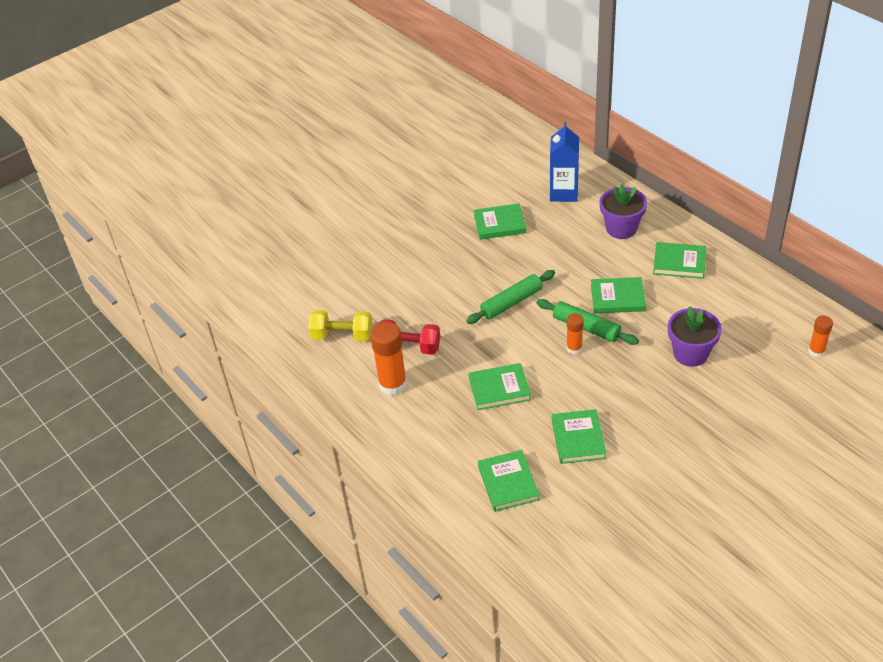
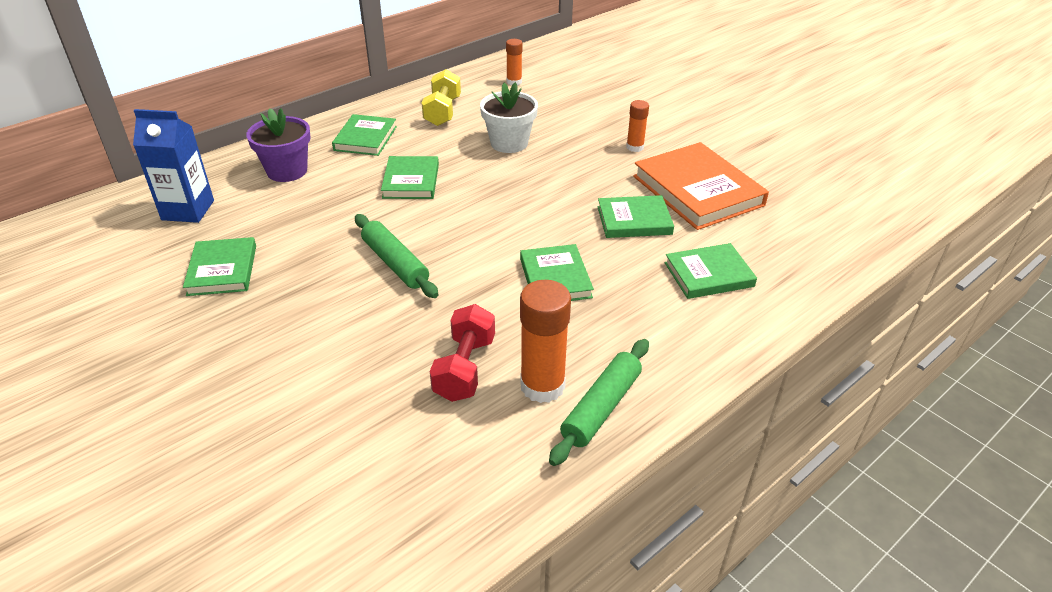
camera: 95 degrees left, 5 degrees down
yellow dumbbell [308,310,372,341] -> yellow dumbbell moved to [422,69,461,126]
green rolling pin [536,299,639,345] -> green rolling pin moved to [549,339,649,466]
orange glue stick [566,313,584,355] -> orange glue stick moved to [626,100,649,152]
purple flower pot [668,306,722,367] -> white flower pot [480,82,538,153]
none -> orange book [633,142,769,230]

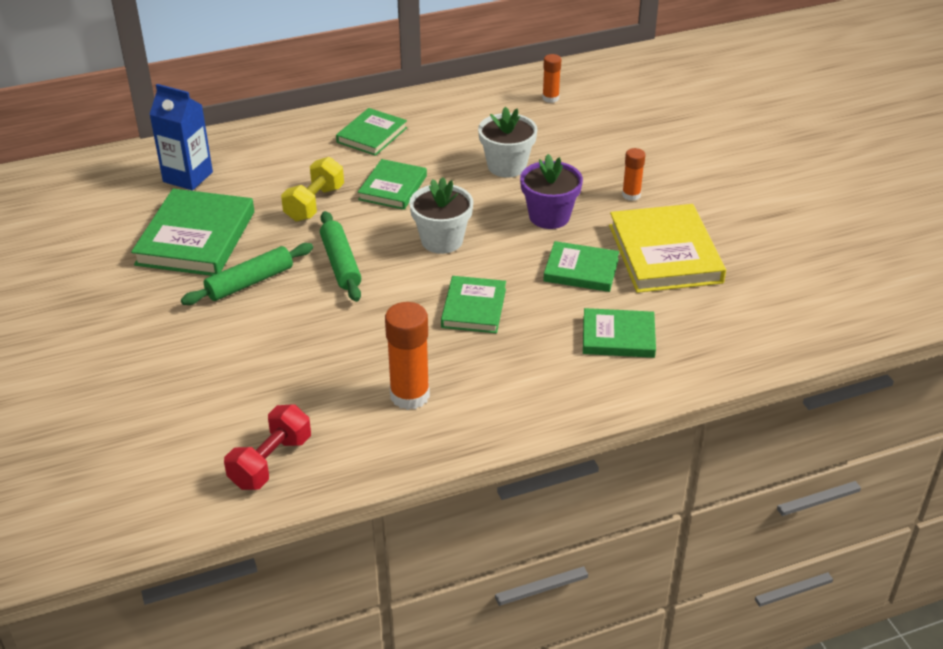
camera: 20 degrees right, 0 degrees up
green book [183,237,256,296] -> green book [131,189,254,276], size x1.67
purple flower pot [246,108,311,182] -> purple flower pot moved to [520,154,583,229]
yellow dumbbell [422,69,461,126] -> yellow dumbbell moved to [281,157,344,222]
red dumbbell [430,304,495,402] -> red dumbbell moved to [224,404,311,490]
green rolling pin [549,339,649,466] -> green rolling pin moved to [181,243,313,305]
orange book [633,142,769,230] -> yellow book [609,204,726,293]
none -> white flower pot [409,177,473,254]

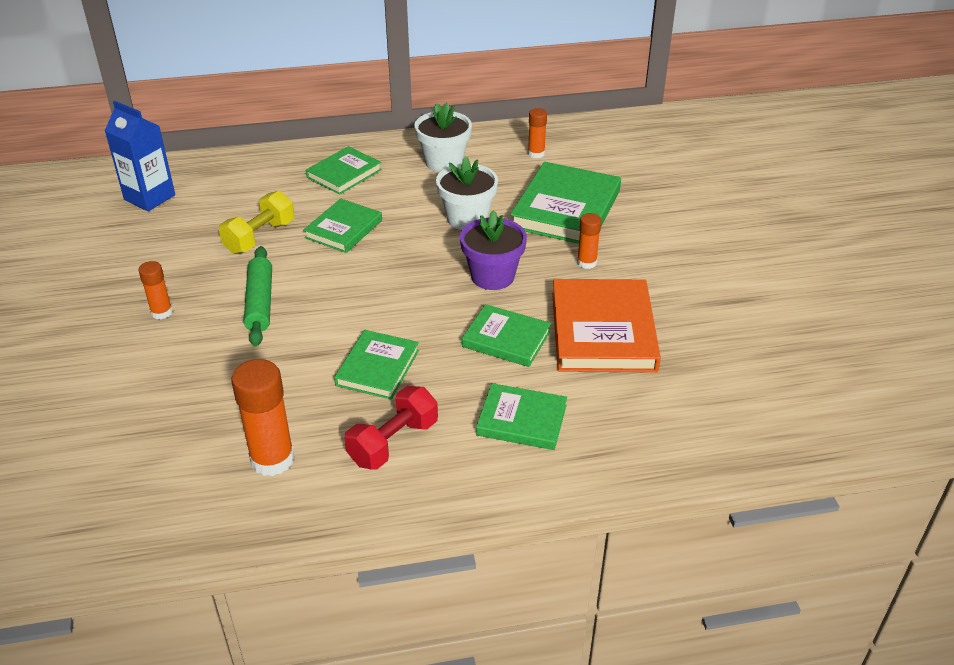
camera: 10 degrees right, 0 degrees up
green book [131,189,254,276] -> green book moved to [510,162,621,244]
green rolling pin [181,243,313,305] -> orange glue stick [138,261,173,319]
red dumbbell [224,404,311,490] -> red dumbbell moved to [344,386,438,470]
white flower pot [409,177,473,254] -> white flower pot moved to [414,102,472,172]
yellow book [609,204,726,293] -> orange book [552,279,661,373]

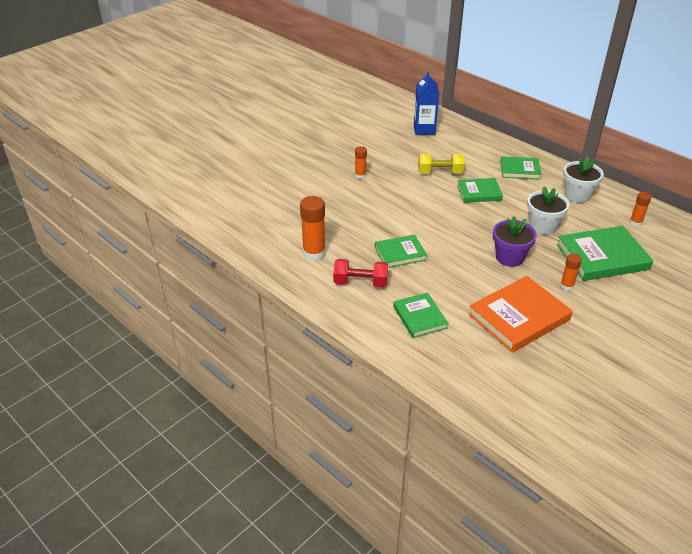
camera: 55 degrees right, 0 degrees up
green rolling pin [244,246,272,346] -> none
green book [462,304,551,367] -> none

